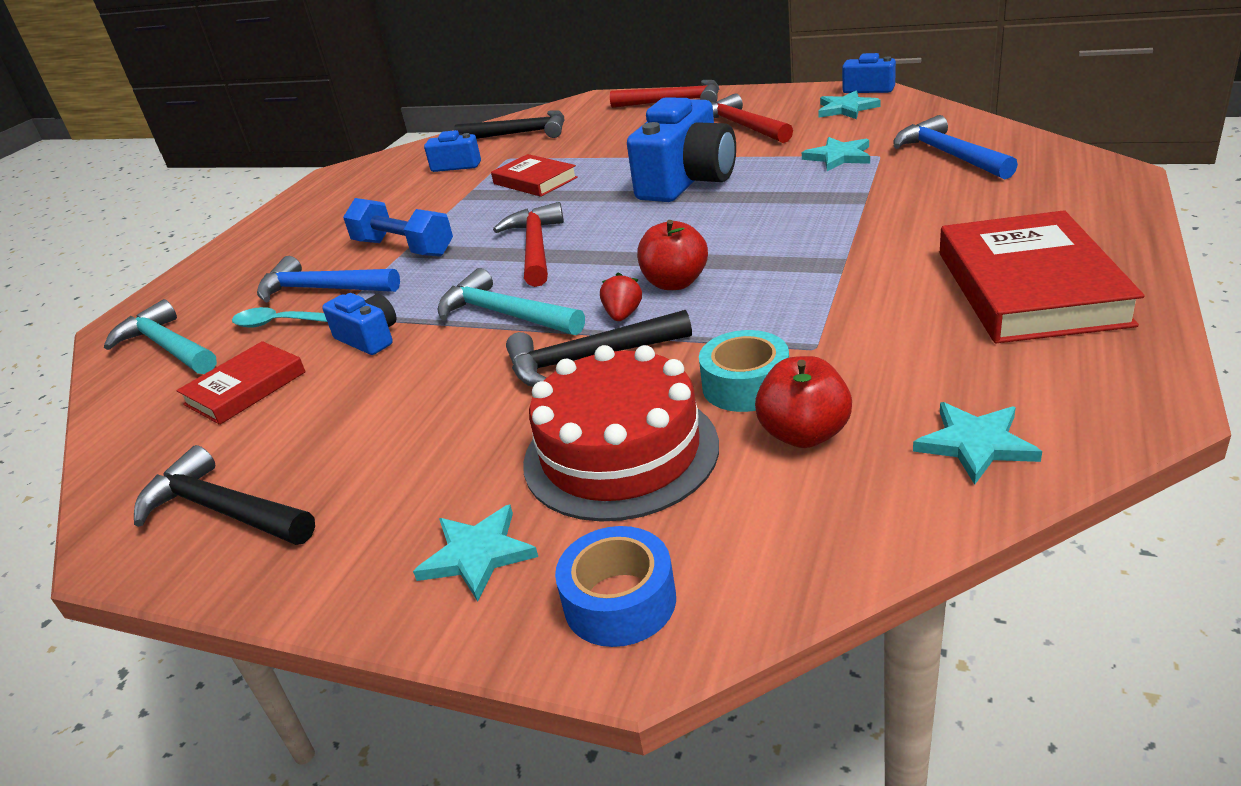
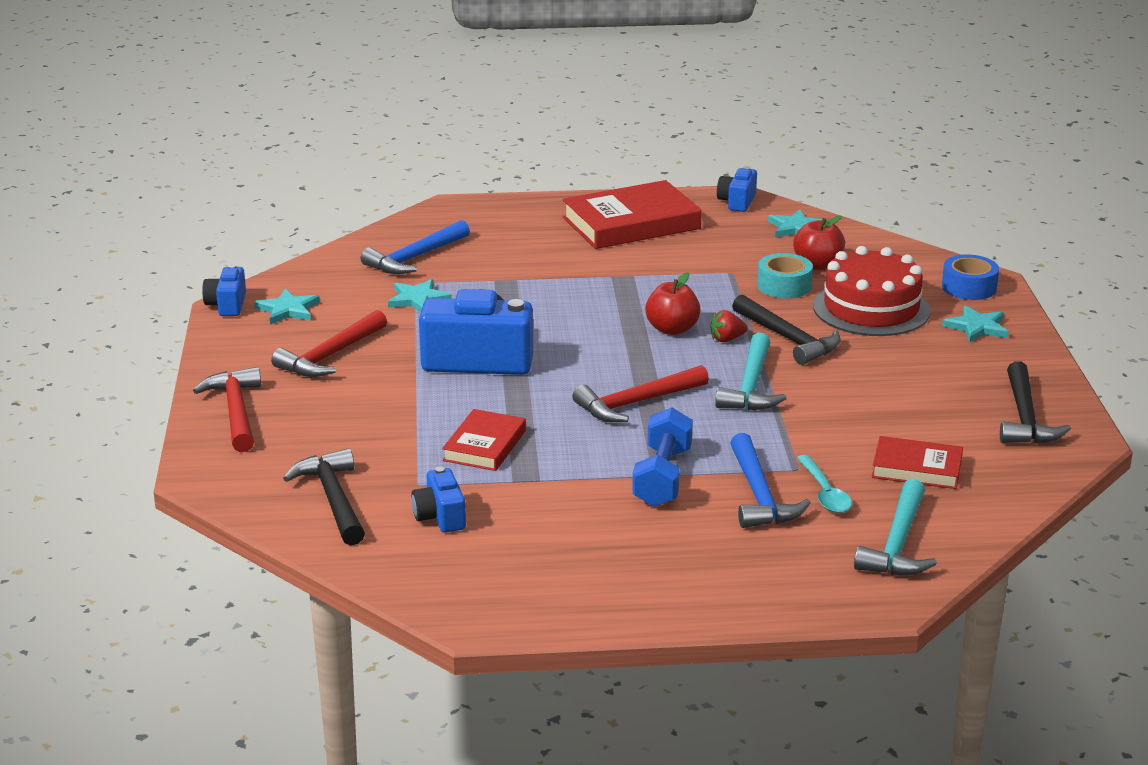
camera: 120 degrees left, 5 degrees down
blue camera [322,293,397,355] -> blue camera moved to [717,166,757,212]

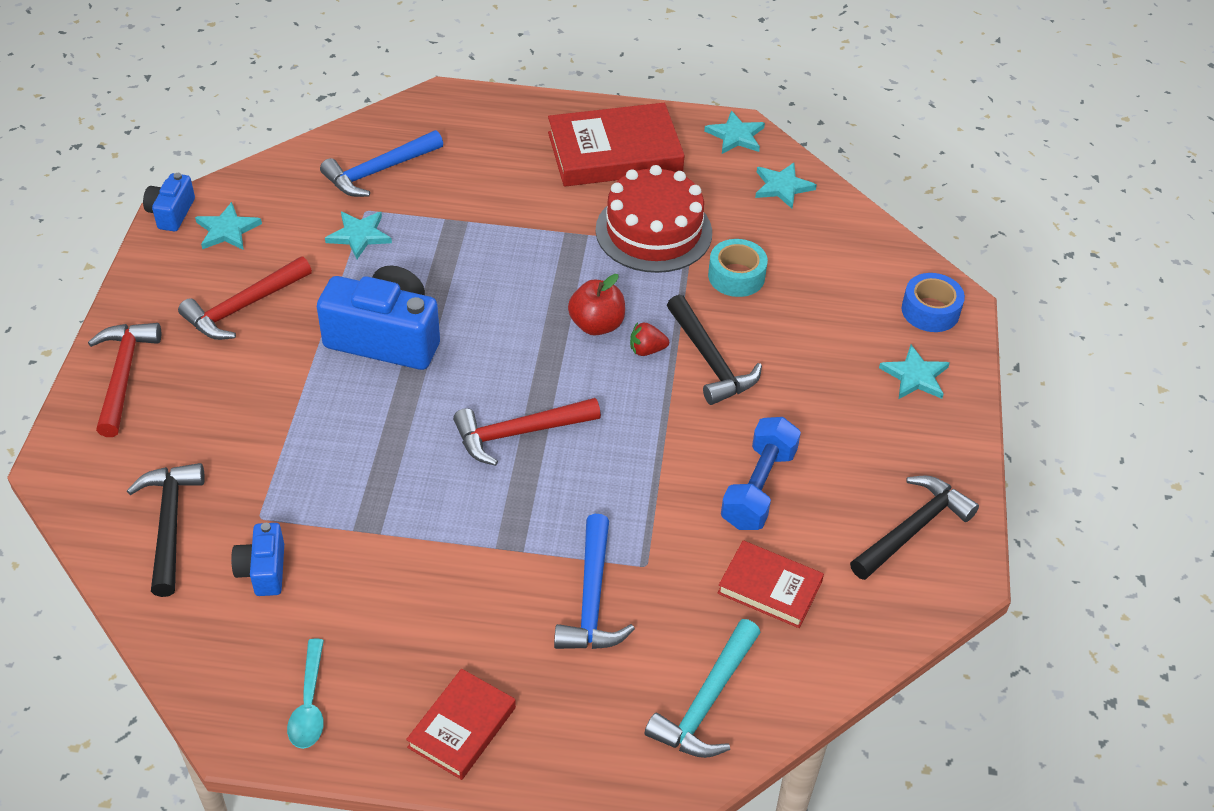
camera: 10 degrees right, 20 degrees up
red book [442,409,526,471] -> red book moved to [406,669,516,780]
blue dumbbell [632,407,693,507] -> blue dumbbell moved to [721,417,801,530]
turquoise hammer [715,333,786,410] -> none
blue camera [717,166,757,212] -> turquoise star [704,111,765,154]
red apple [793,216,845,270] -> none
turquoise spoon [797,455,852,513] -> turquoise spoon moved to [287,639,324,749]
red cake [813,246,931,336] -> red cake moved to [596,165,712,273]
black hammer [1000,361,1071,444] -> black hammer turned 150 degrees counterclockwise [850,475,979,580]

